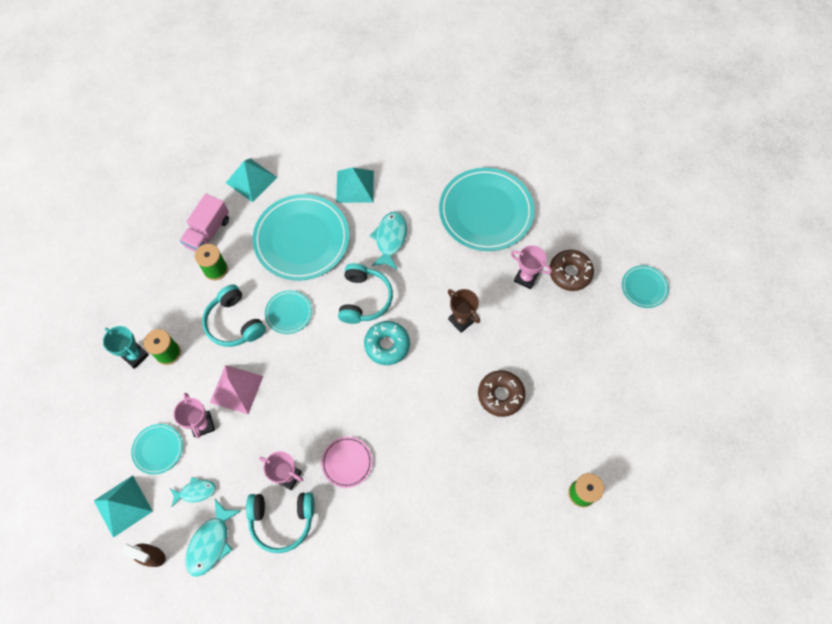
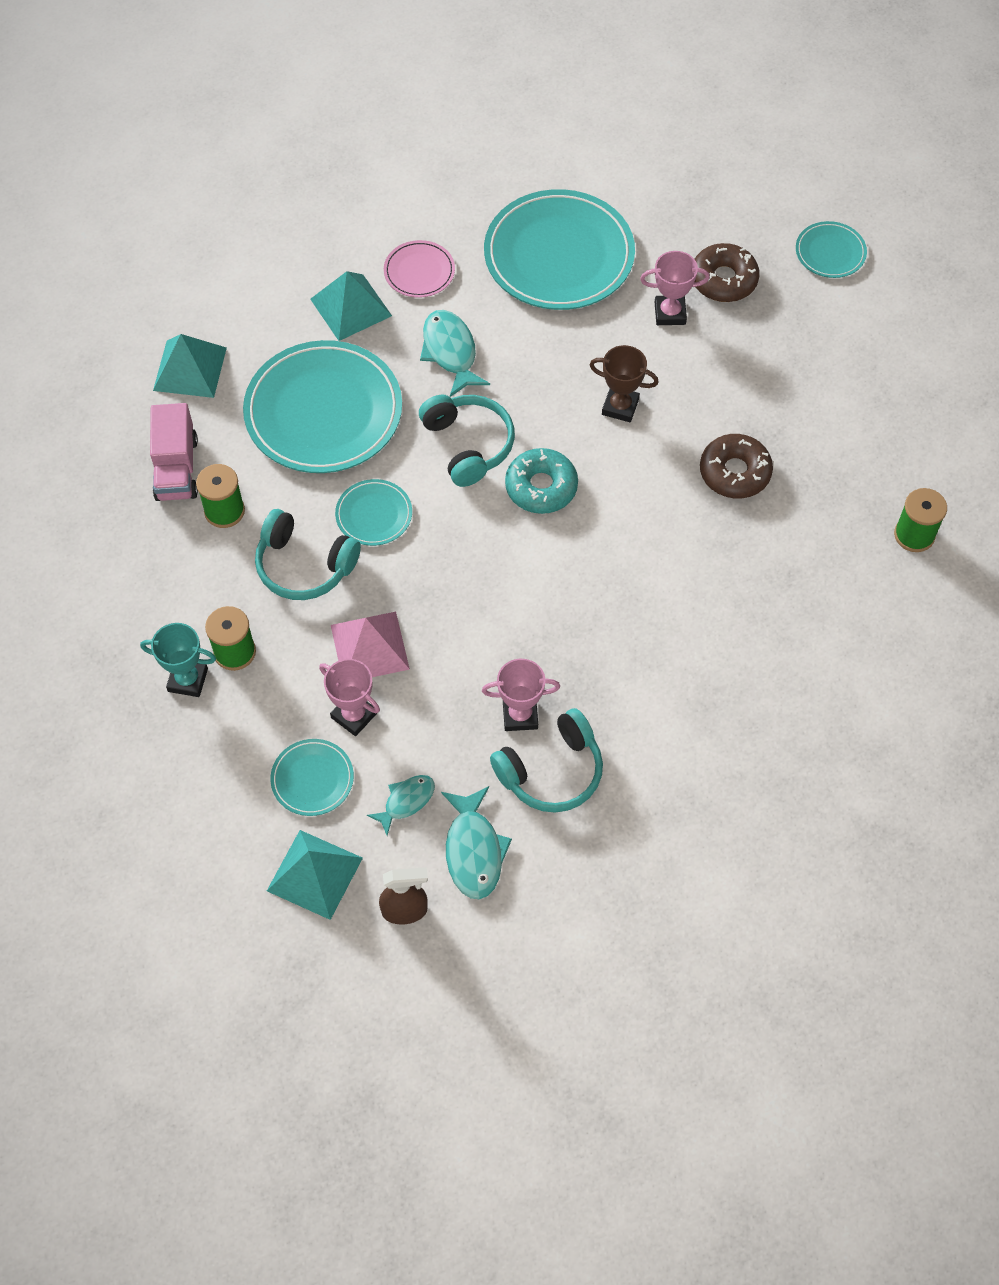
camera: 30 degrees left, 5 degrees down
pink plate [321,437,372,488] -> pink plate moved to [384,240,455,298]

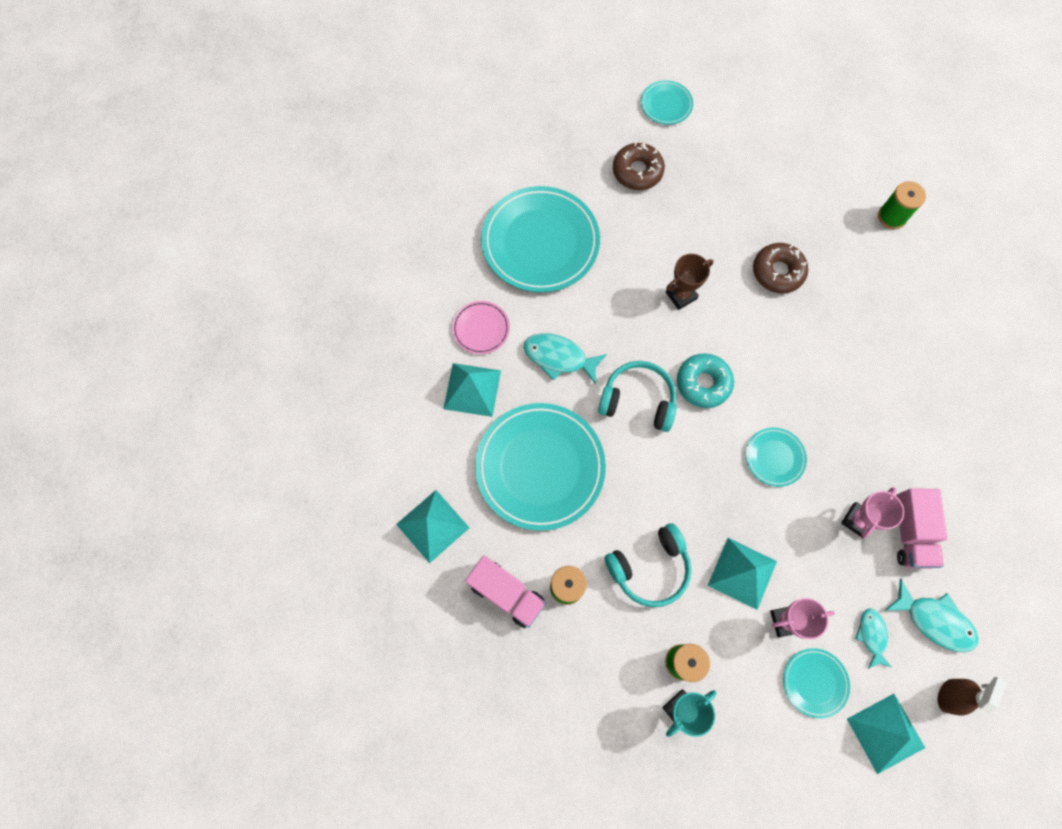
camera: 50 degrees left, 10 degrees up
pink pyramid [331,612,410,677] -> turquoise pyramid [708,538,777,610]
turquoise plate [335,479,412,546] -> turquoise plate moved to [746,427,807,487]
turquoise headphones [490,708,603,813] -> pink truck [896,488,947,569]
pink trophy [640,251,710,325] -> none

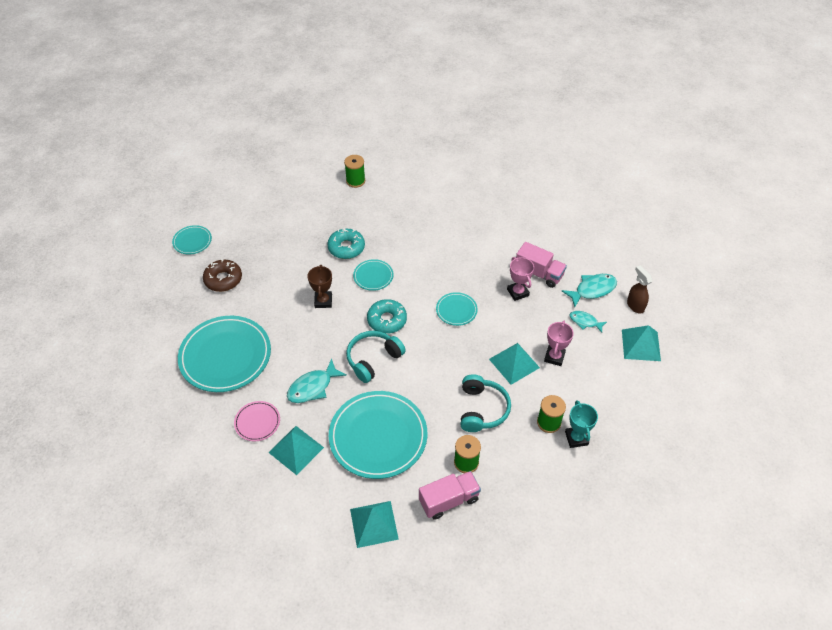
camera: 60 degrees left, 20 degrees down
brown donut [753,243,808,293] -> turquoise donut [327,228,365,259]
turquoise plate [783,648,850,719] -> turquoise plate moved to [353,259,394,291]

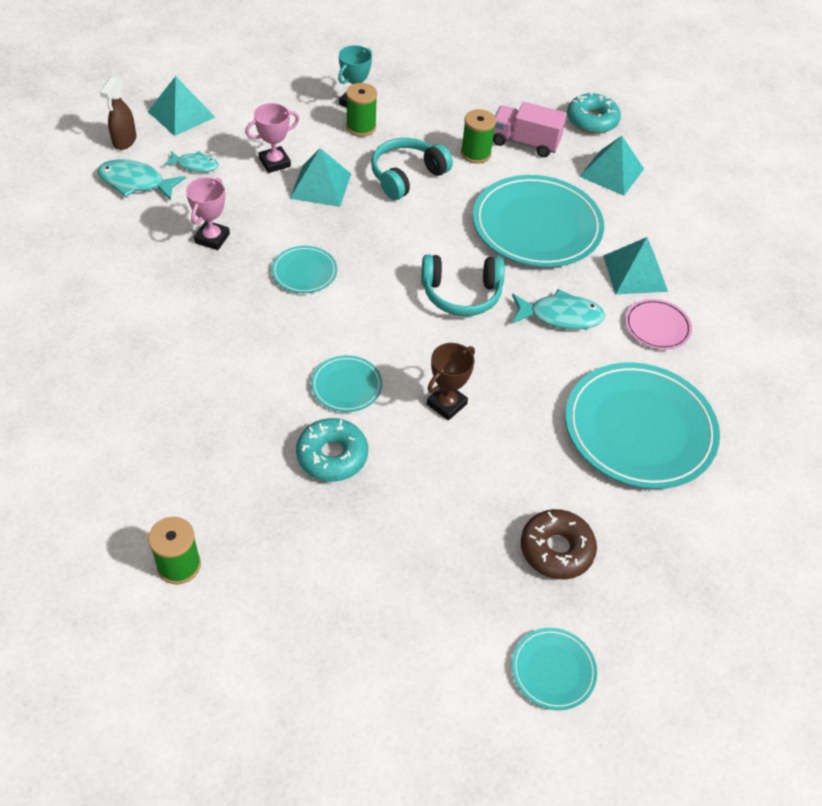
camera: 140 degrees left, 0 degrees up
turquoise donut [367,299,407,334] -> turquoise donut moved to [567,92,621,134]
pink truck [516,242,567,288] -> none
turquoise fish [570,311,607,333] -> turquoise fish turned 60 degrees counterclockwise [164,151,219,172]

